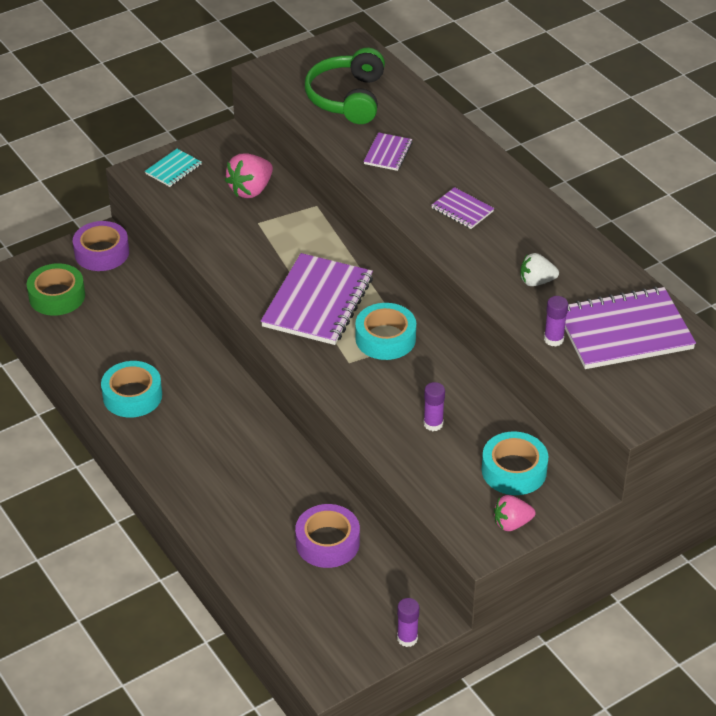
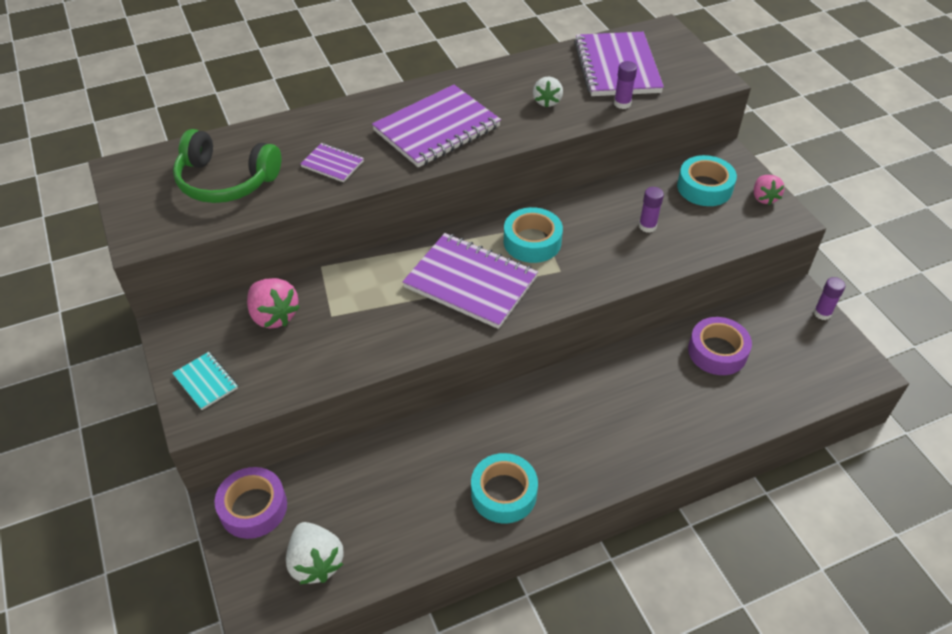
camera: 80 degrees left, 5 degrees up
green tape [27,263,85,316] -> white strawberry [286,522,344,584]
purple notebook [431,187,494,229] -> purple notebook [372,85,501,167], size x2.12

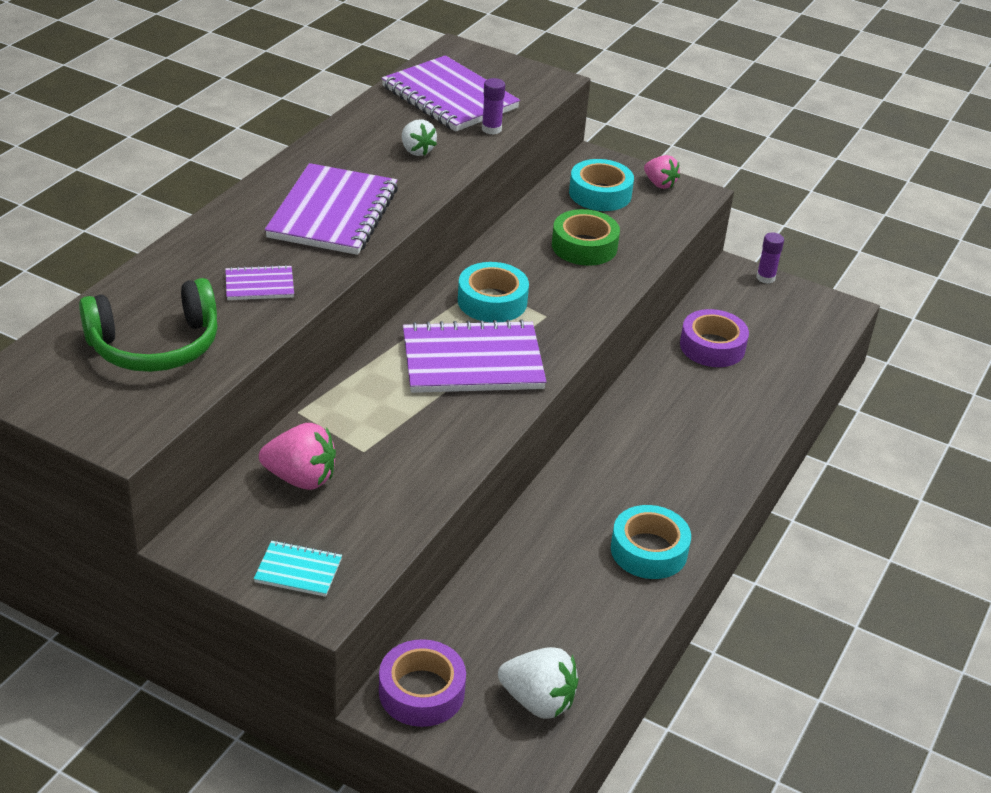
camera: 40 degrees left, 10 degrees down
purple glue stick [639,187,664,233] -> green tape [552,209,620,266]

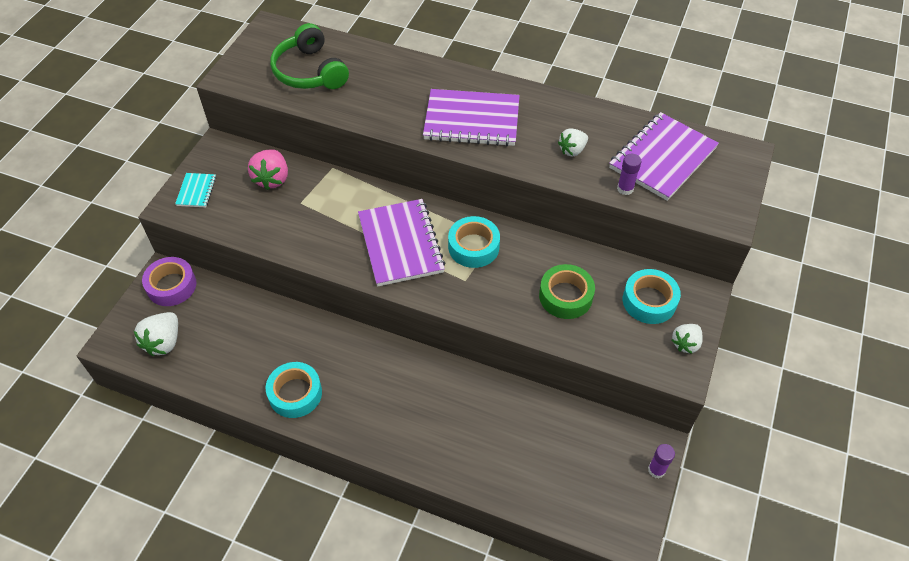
camera: 85 degrees right, 15 degrees up
purple notebook [225,265,294,300] -> none
pink strawberry [644,155,680,189] -> white strawberry [672,324,703,354]
purple tape [680,309,749,367] -> none

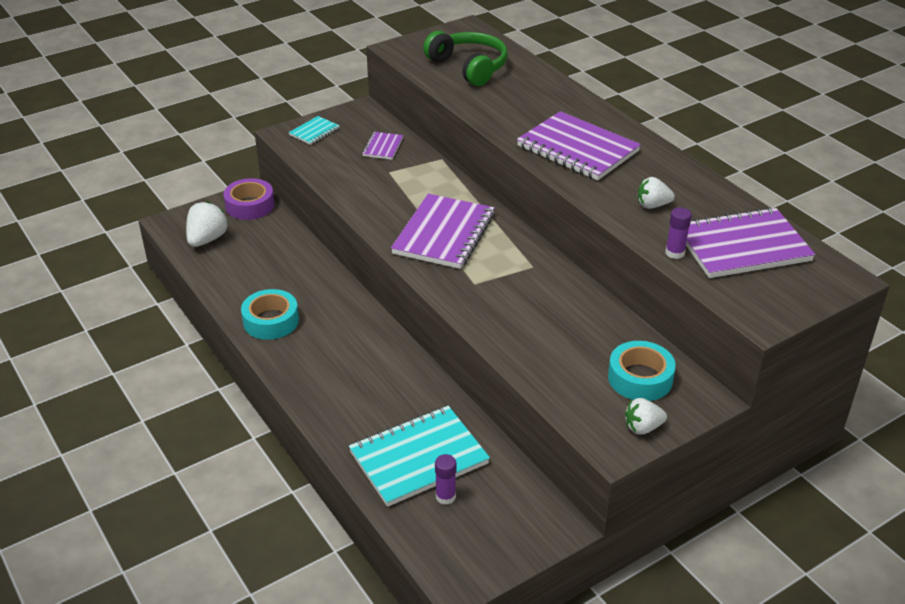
camera: 35 degrees right, 15 degrees down
white strawberry [134,312,178,356] -> white strawberry turned 150 degrees clockwise [186,201,229,247]
pink strawberry [248,149,288,190] -> purple notebook [362,132,403,160]
green headphones [270,23,349,89] -> green headphones turned 135 degrees clockwise [423,31,508,86]
turquoise tape [448,216,500,268] -> none
green tape [539,264,595,319] -> none
purple glue stick [648,444,675,478] -> purple glue stick moved to [435,454,456,505]
none -> turquoise notebook [349,406,490,507]

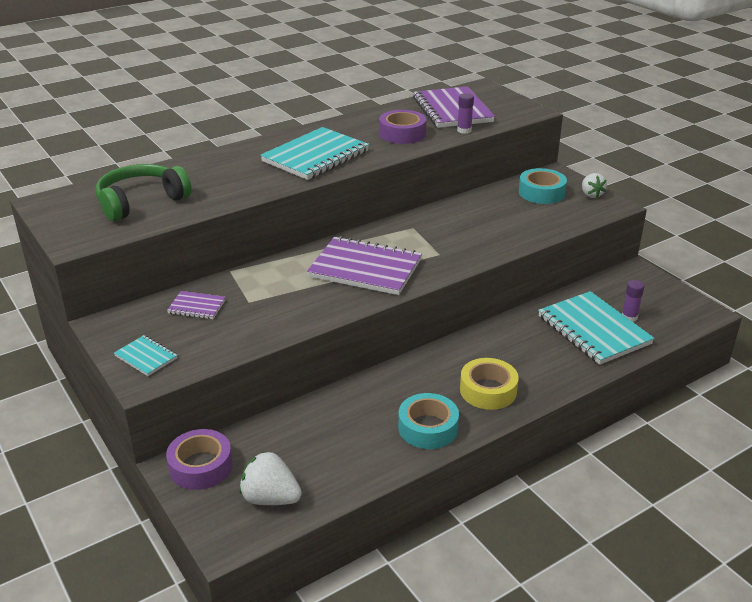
camera: 90 degrees left, 5 degrees down
purple notebook [517,111,641,180] -> turquoise notebook [260,127,369,180]
white strawberry [638,177,675,209] -> purple tape [379,110,426,144]
none -> yellow tape [460,358,519,410]

